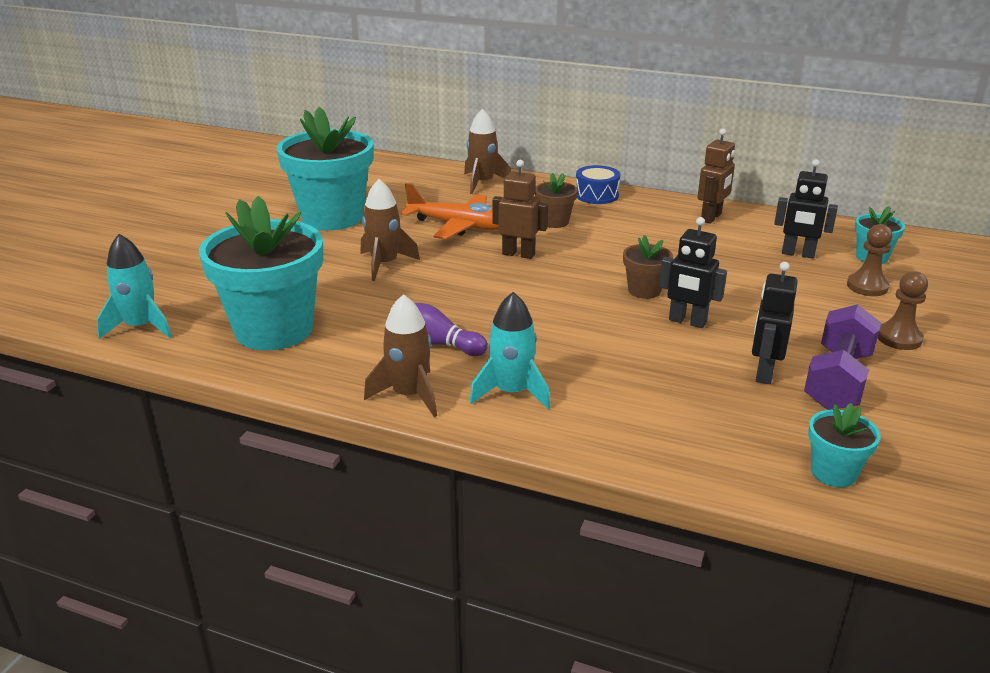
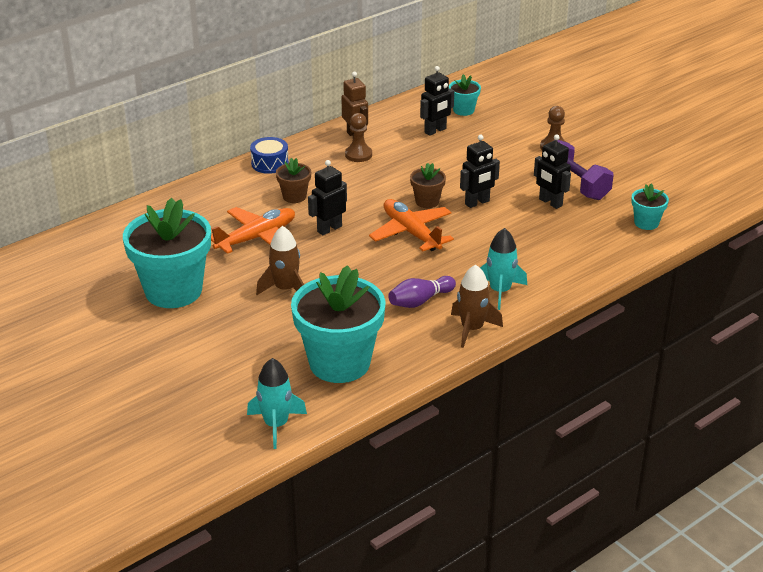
camera: 60 degrees left, 5 degrees up
brown rocket [464,109,511,194] -> none
brown robot [492,160,548,259] -> black robot [308,160,347,235]
brown pawn [847,224,893,296] -> brown pawn moved to [345,113,372,162]
none -> orange plane [369,199,454,251]

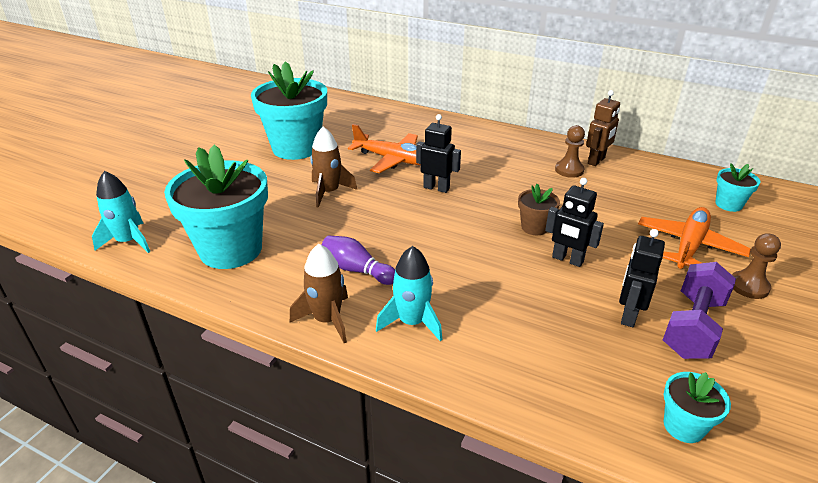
camera: 65 degrees right, 0 degrees up
blue drum [250,137,289,174] -> none
brown flower pot [276,158,311,203] -> none
orange plane [369,199,454,251] -> orange plane moved to [638,207,751,269]
black robot [420,66,454,136] -> none

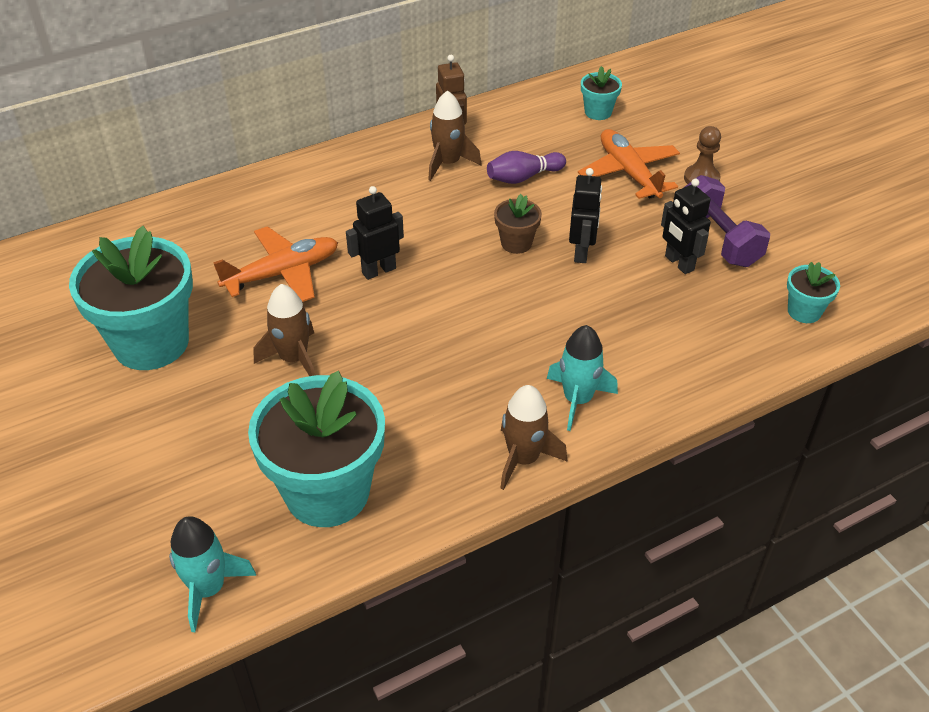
camera: 55 degrees left, 10 degrees up
purple bowling pin [322,235,395,285] -> purple bowling pin moved to [487,151,566,184]
black robot [545,178,604,267] -> black robot turned 60 degrees counterclockwise [569,168,602,263]
brown pawn [555,125,585,178] -> brown rocket [428,90,482,181]

